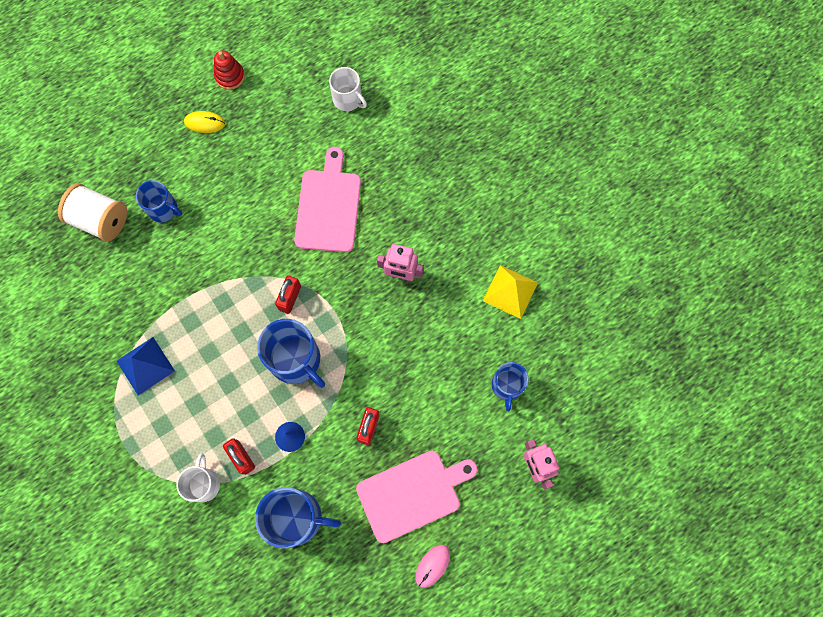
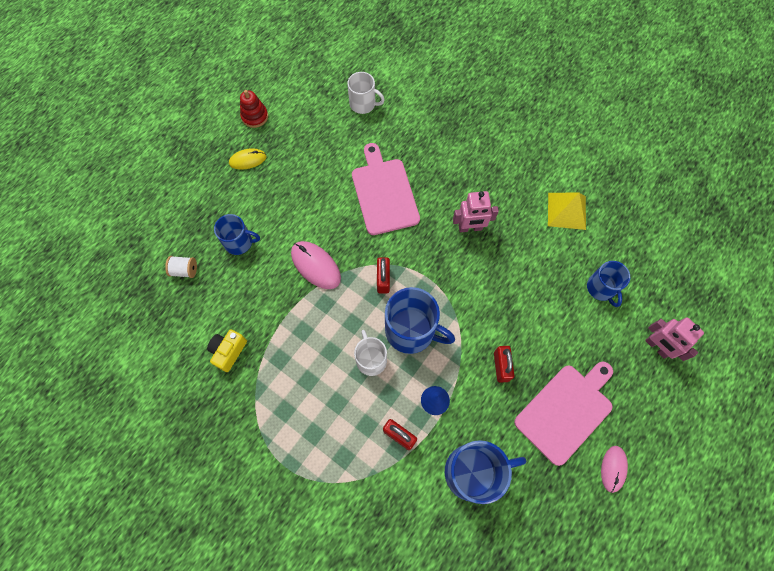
camera: 20 degrees left, 5 degrees down
white spool [58,183,127,242] -> white spool [165,256,197,278], size x0.51
blue pyramid [117,337,175,395] -> none
white mug [177,453,220,502] -> white mug moved to [354,330,387,376]
none -> yellow camera [207,329,247,372]
none -> pink mouse [291,241,341,289]

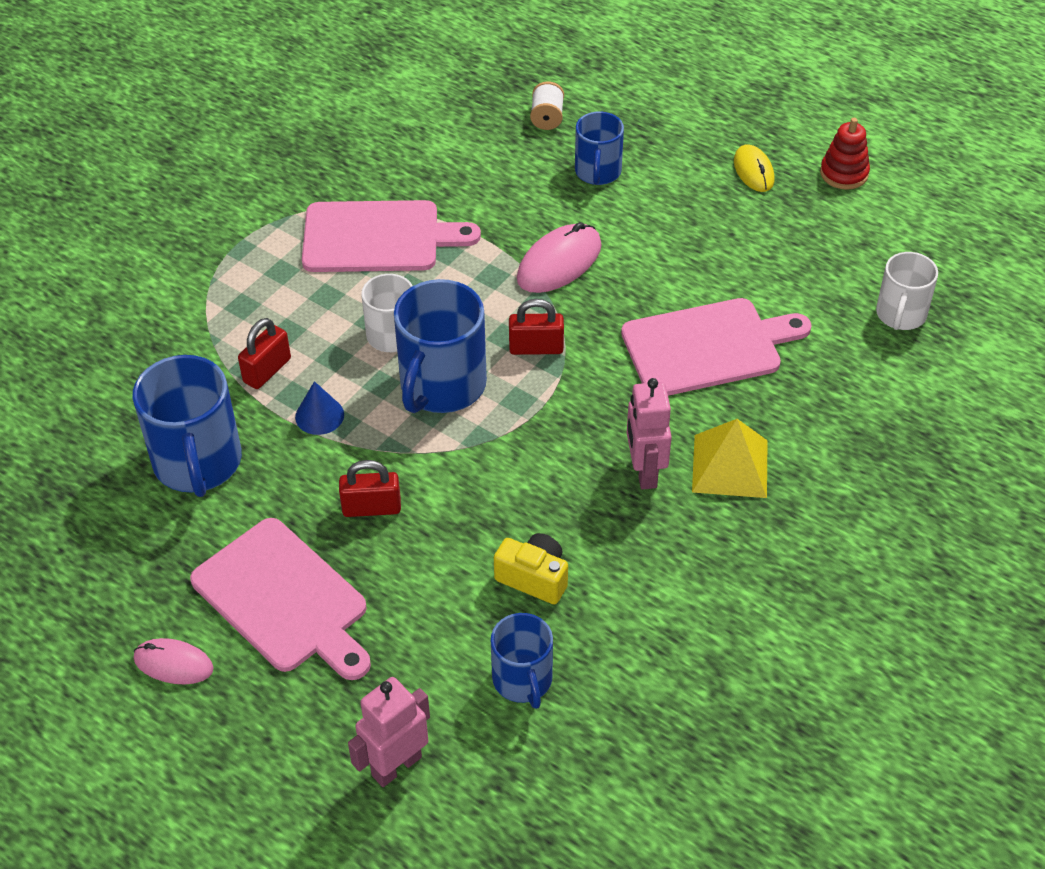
camera: 90 degrees right, 20 degrees down
yellow camera [207,329,247,372] -> yellow camera moved to [494,533,568,604]
yellow pyramid [548,193,586,230] -> yellow pyramid moved to [692,419,768,498]
blue mug [587,261,630,307] -> blue mug turned 90 degrees counterclockwise [491,613,553,709]
none -> pink cutting board [302,200,481,272]

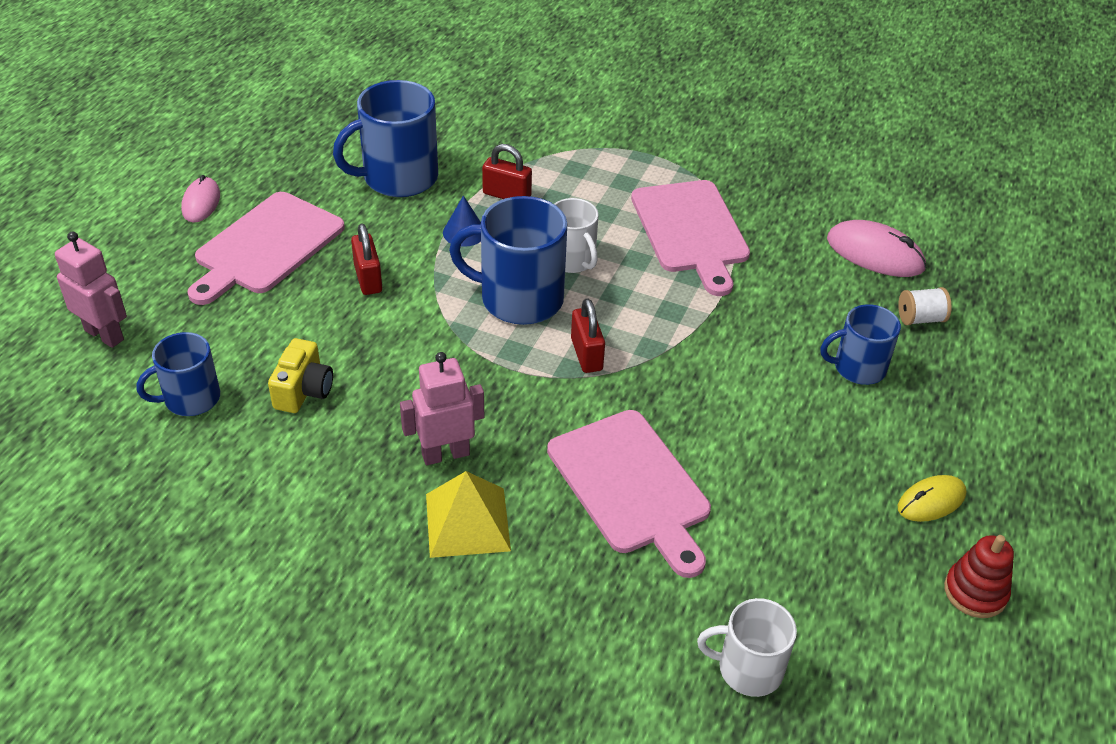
camera: 75 degrees right, 5 degrees down
pink mouse [517,222,602,293] -> pink mouse moved to [827,220,926,277]

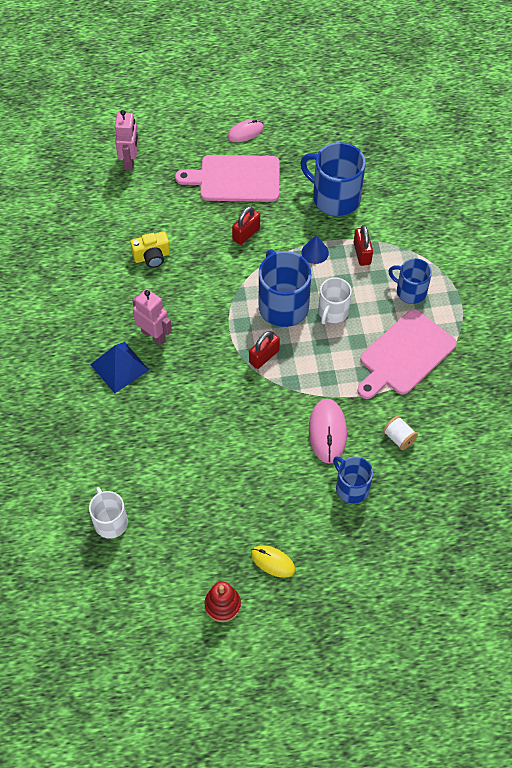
camera: 60 degrees right, 15 degrees up
blue mug [136,332,220,416] -> blue mug moved to [389,258,432,304]
yellow pyramid [426,471,511,558] -> blue pyramid [90,342,149,393]
pink cutting board [547,410,711,578] -> none
pink mouse [827,220,926,277] -> pink mouse moved to [309,399,347,463]
white spool [898,287,952,325] -> white spool moved to [383,416,418,450]

